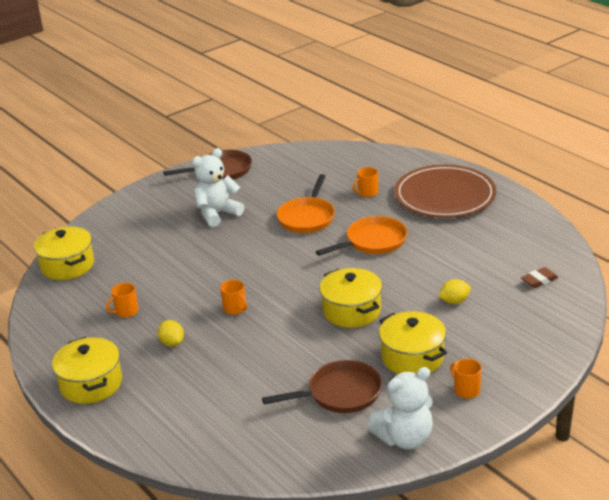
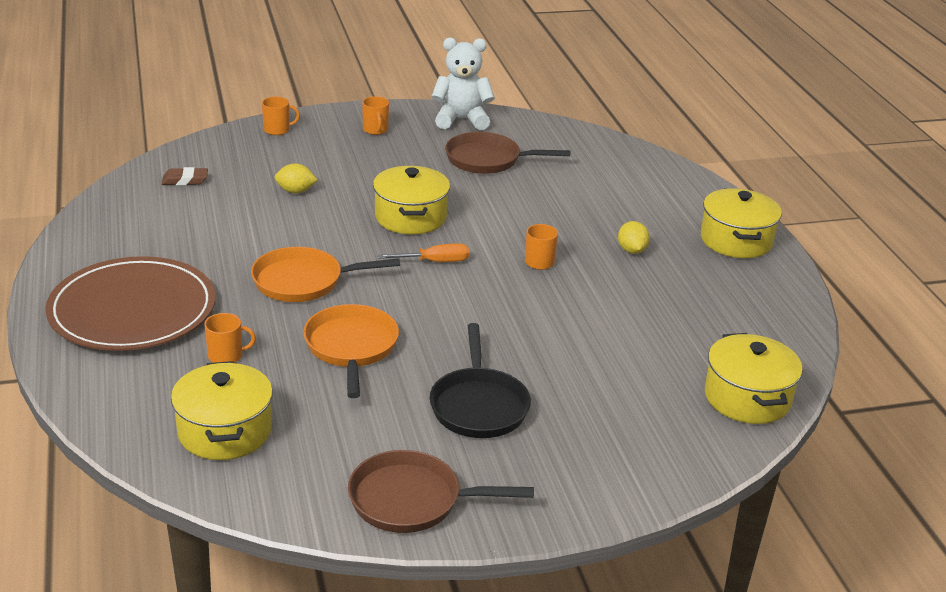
camera: 160 degrees left, 0 degrees up
orange mug [106,283,138,318] -> orange mug moved to [262,97,300,135]
white teddy bear [192,148,244,227] -> black pan [430,323,531,438]
orange pan [277,174,335,233] -> orange pan turned 45 degrees counterclockwise [303,304,399,398]
yellow pot [379,311,447,374] -> yellow pot moved to [171,361,273,460]
none -> orange screwdriver [378,243,469,262]

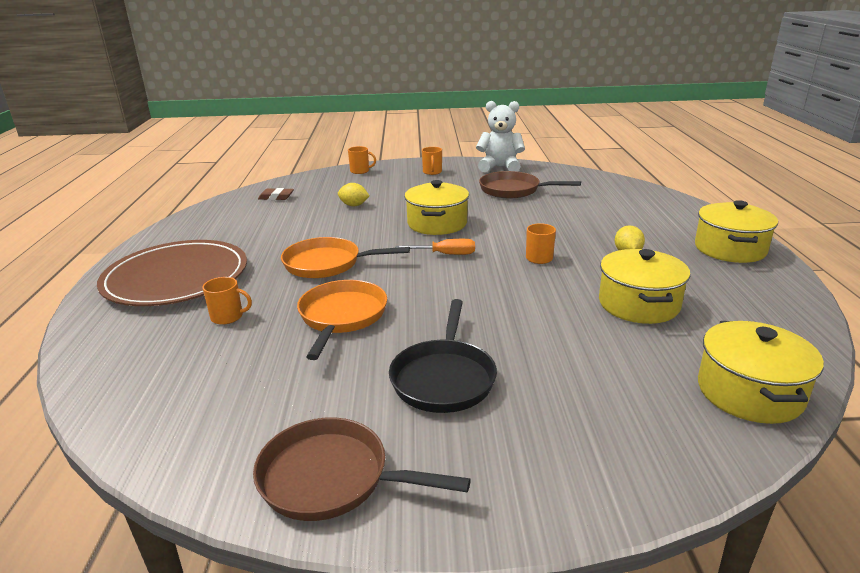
camera: 15 degrees right, 5 degrees down
yellow pot [171,361,273,460] -> yellow pot moved to [599,249,690,324]

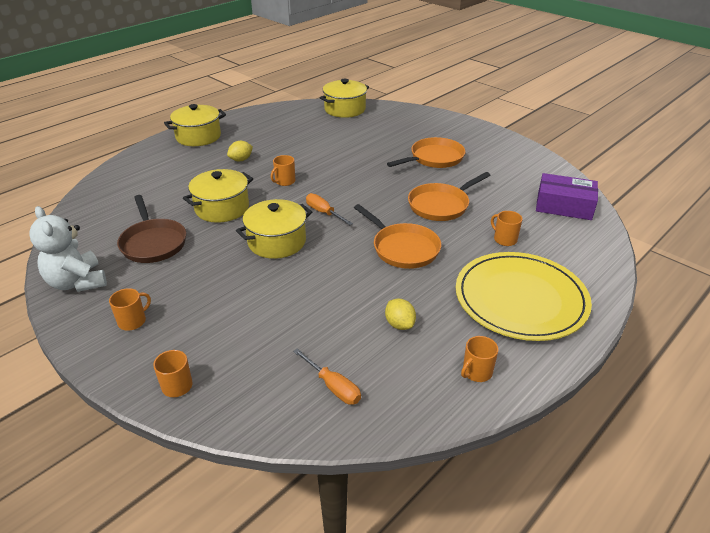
camera: 135 degrees left, 10 degrees up
brown plate [97,240,247,306] -> yellow plate [456,252,592,341]
brown pan [253,417,471,521] -> none
brown eraser [258,188,294,200] -> orange screwdriver [293,348,361,405]
yellow lemon [338,183,370,206] -> yellow lemon moved to [385,299,416,330]
black pan [389,299,497,413] -> orange pan [387,137,465,168]
yellow pot [599,249,690,324] -> yellow pot moved to [183,169,253,223]
none -> orange mug [461,336,499,382]
none -> purple box [536,173,598,220]

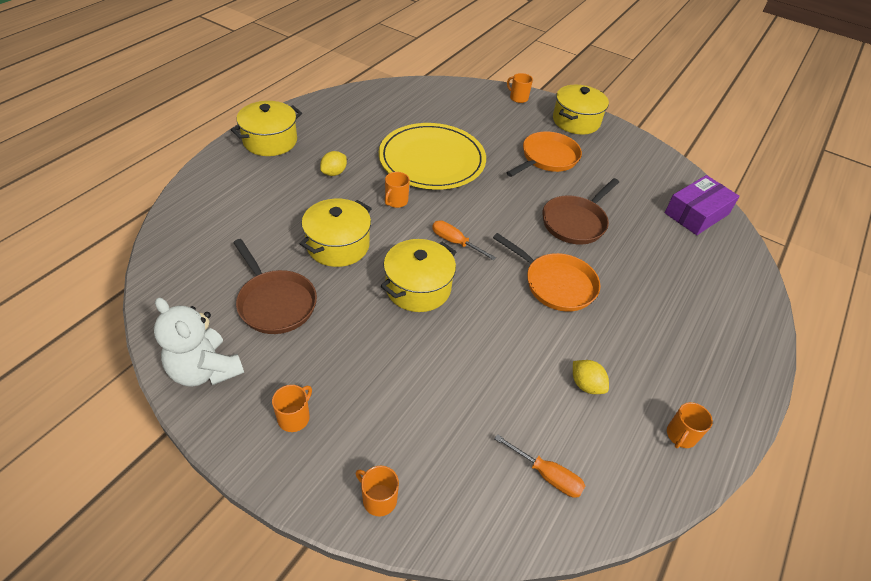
camera: 15 degrees left, 10 degrees up
yellow pot [320,79,369,118] -> yellow pot moved to [553,85,609,135]
orange pan [408,172,491,221] -> brown pan [542,178,619,245]
yellow plate [456,252,592,341] -> yellow plate moved to [379,123,486,190]
orange mug [491,211,522,246] -> orange mug moved to [507,73,533,103]
purple box [536,173,598,220] -> purple box turned 45 degrees counterclockwise [665,175,740,235]

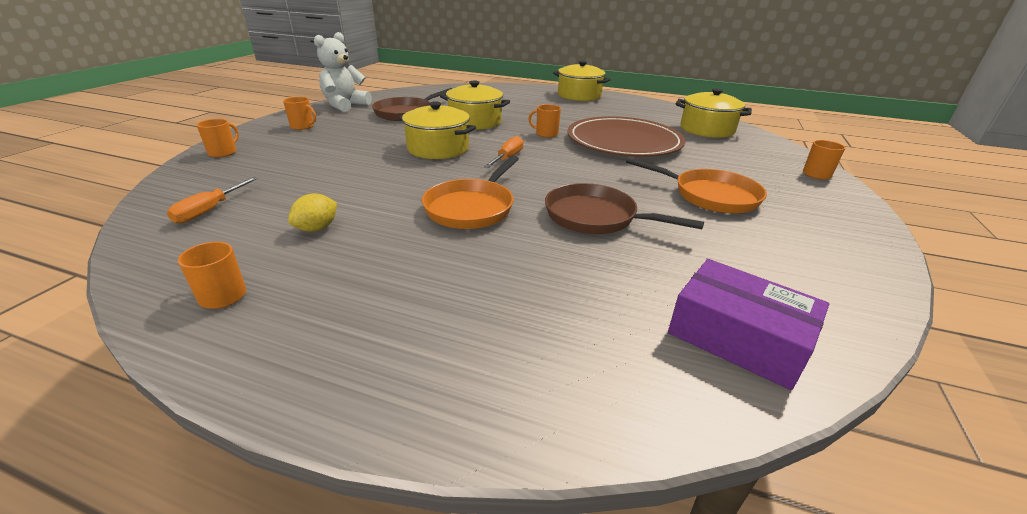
camera: 80 degrees right, 15 degrees down
yellow lemon [320,151,347,176] -> none
yellow plate [379,123,486,190] -> brown plate [567,116,685,157]
yellow pot [553,85,609,135] -> yellow pot moved to [676,88,752,138]

